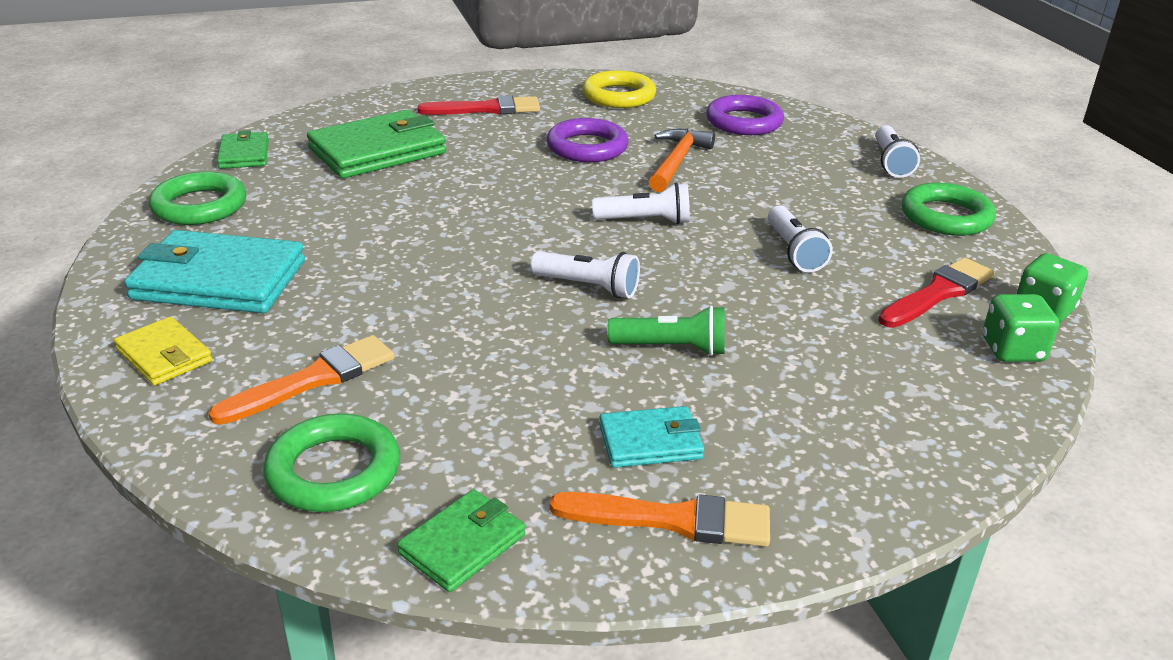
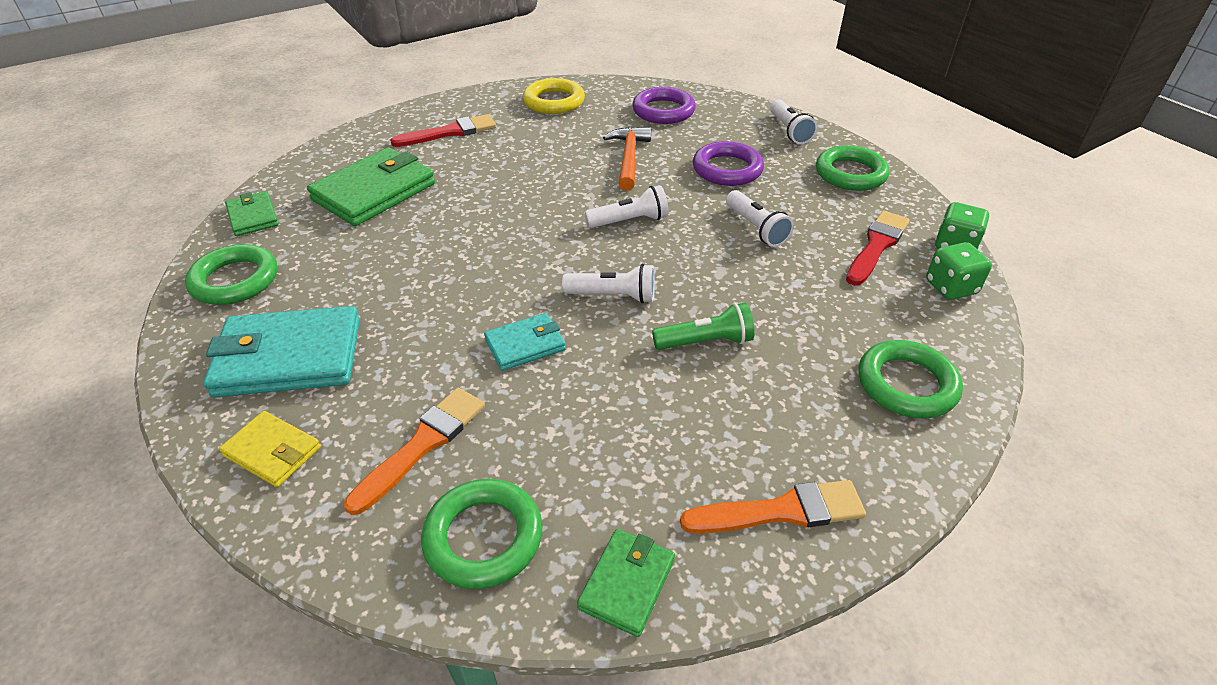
camera: 15 degrees left, 10 degrees up
purple ring [547,118,629,162] -> purple ring moved to [693,141,764,186]
turquoise wallet [599,406,704,468] -> turquoise wallet moved to [484,313,566,371]
none -> green ring [859,340,963,419]

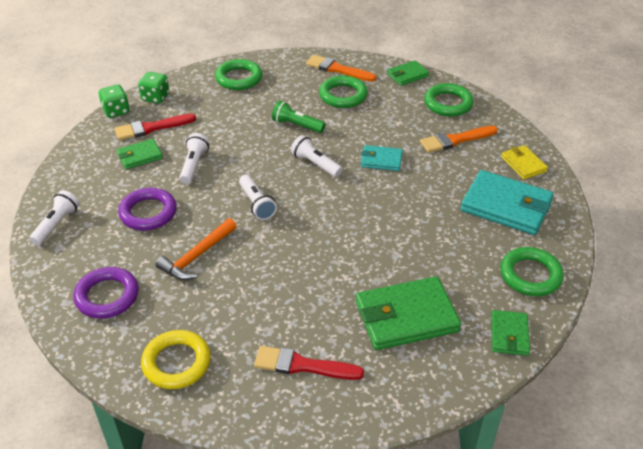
camera: 145 degrees left, 0 degrees up
white flashlight [585,185,668,228] -> white flashlight turned 135 degrees counterclockwise [239,175,277,220]
green ring [816,145,890,191] -> green ring moved to [319,75,368,108]
none -> green wallet [117,139,163,169]

